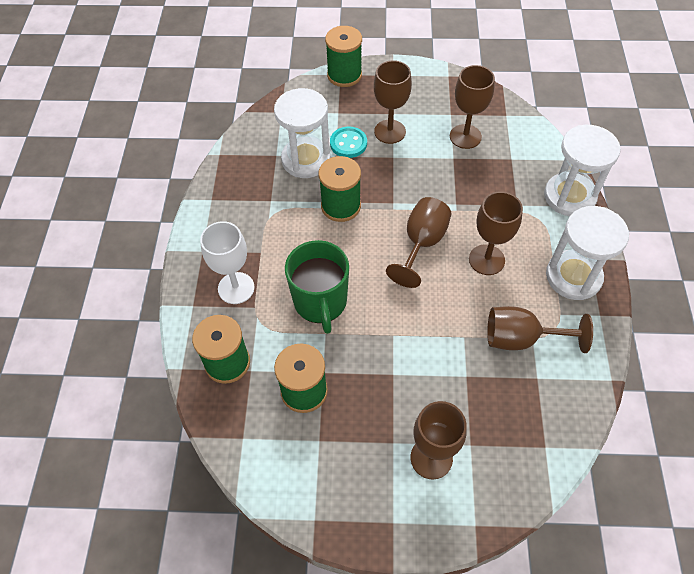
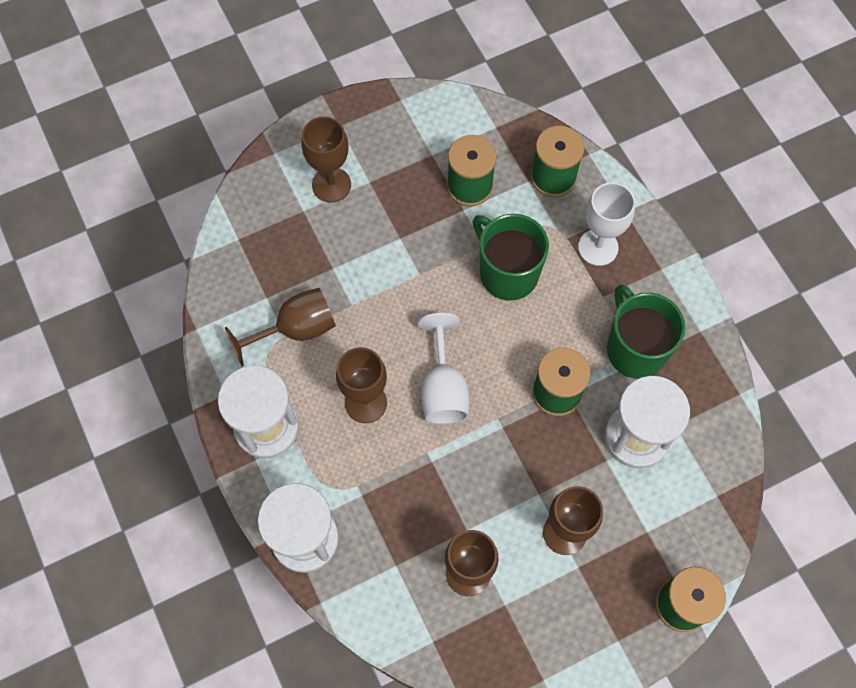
camera: 150 degrees right, 10 degrees up
turquoise button [330,127,367,158] -> none
brown goblet [386,197,451,288] -> white goblet [418,313,469,424]
none -> green mug [607,284,686,379]

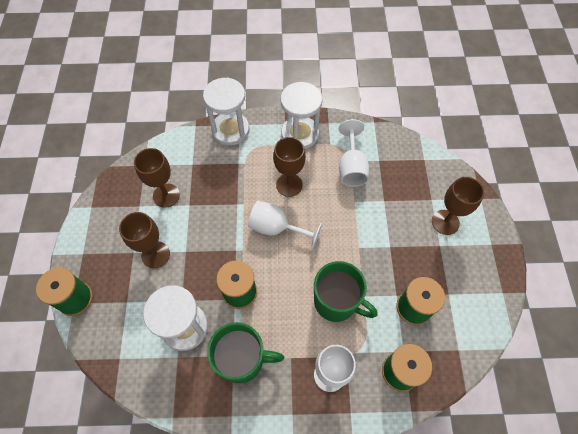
camera: 115 degrees right, 5 degrees down
brown goblet [225,288,336,366] -> white goblet [339,119,369,187]
green mug [473,214,549,301] -> green mug turned 45 degrees clockwise [314,261,378,322]

